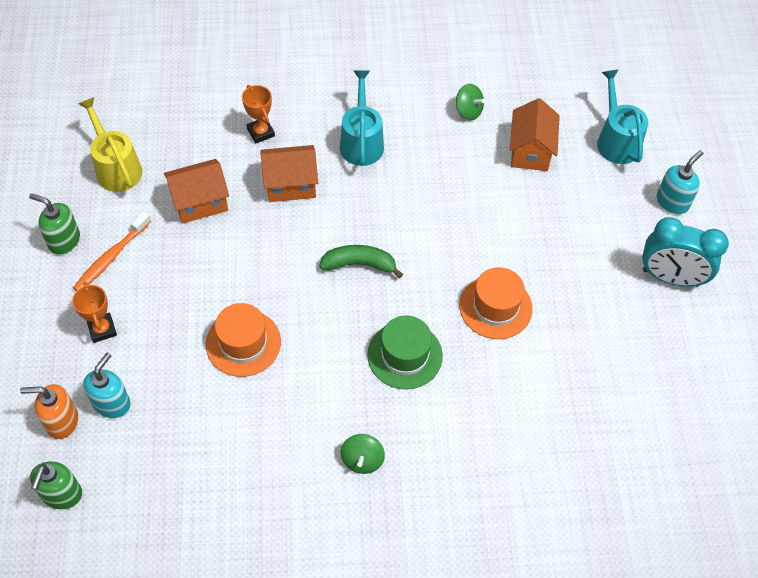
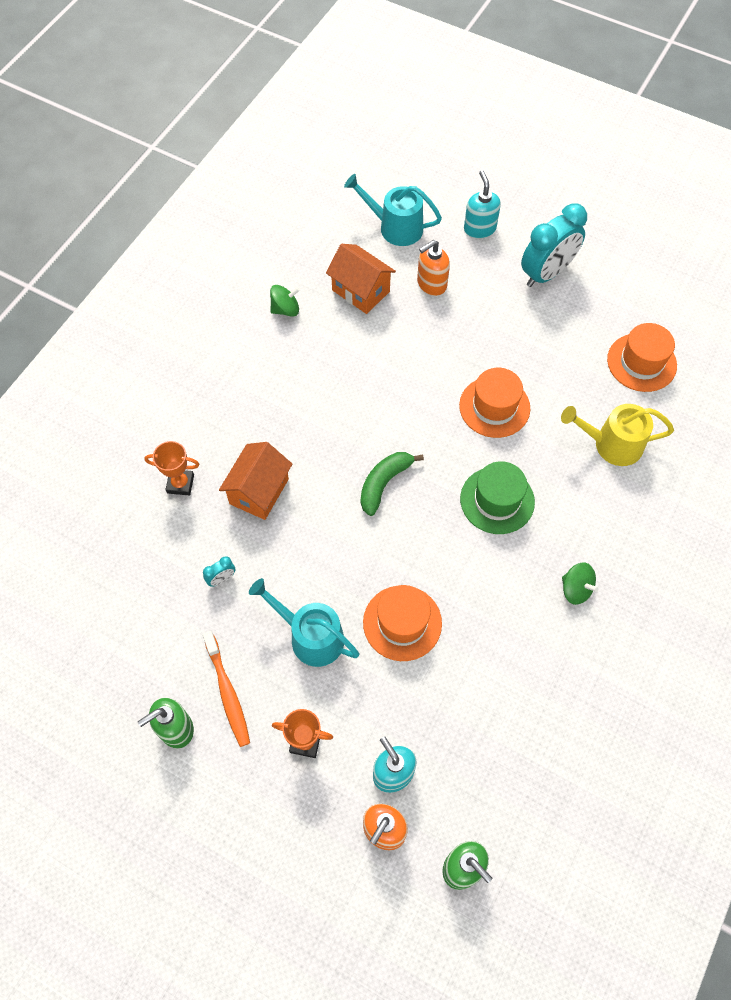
camera: 55 degrees left, 5 degrees up
yellow watering can [78,97,142,192] -> yellow watering can moved to [561,404,674,466]
orange house [164,159,229,224] -> turquoise clock [203,556,236,587]
turquoise watering can [340,70,384,166] -> turquoise watering can moved to [249,578,359,667]
none -> orange soap dispenser [417,240,450,296]
none -> orange hat [607,323,677,392]

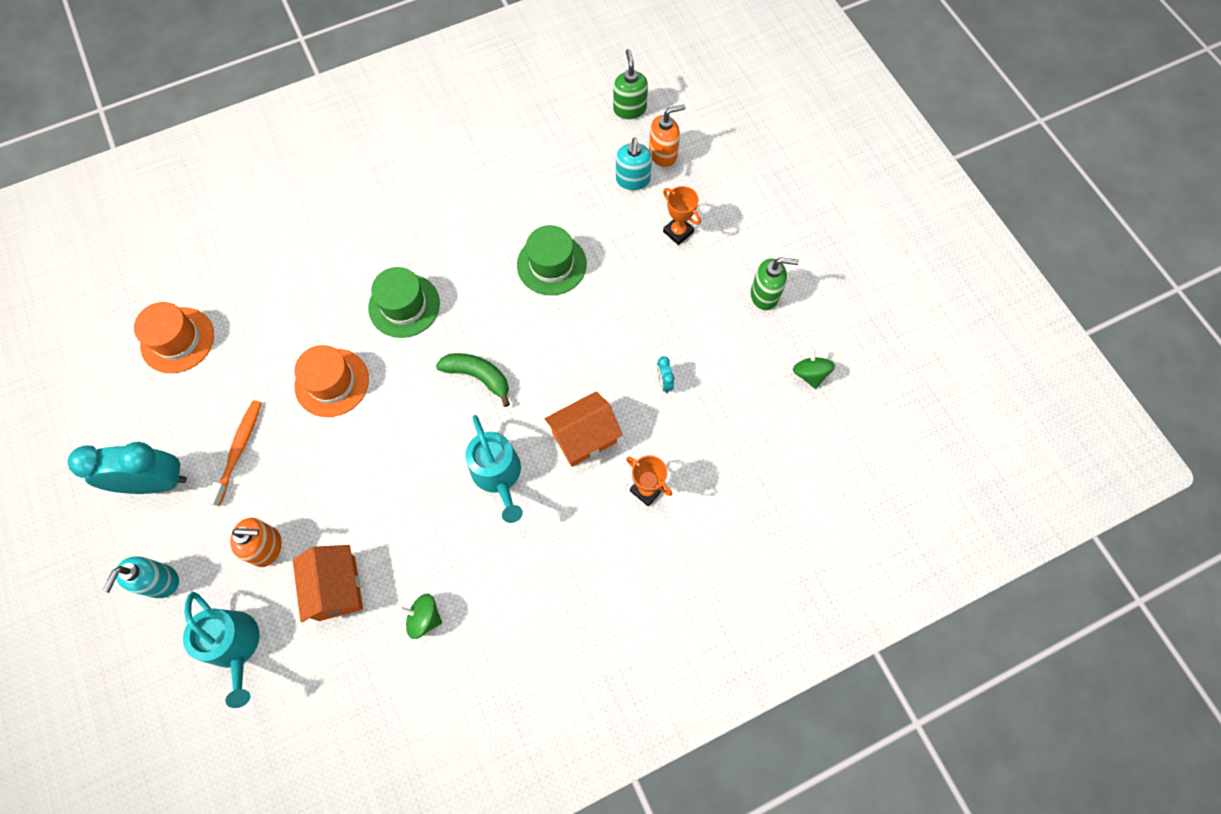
camera: 145 degrees left, 5 degrees up
turquoise clock [203,556,236,587] -> turquoise clock turned 105 degrees counterclockwise [656,356,674,393]
orange toothbrush [203,631,250,747] -> orange toothbrush moved to [205,400,262,506]
turquoise watering can [249,578,359,667] -> turquoise watering can moved to [466,415,523,523]
green banana [361,452,424,516] -> green banana turned 135 degrees counterclockwise [436,353,510,407]
orange hat [363,585,442,661] -> green hat [517,225,587,295]
yellow watering can [561,404,674,466] -> none
green spinning top [562,563,599,605] -> green spinning top moved to [793,347,835,389]

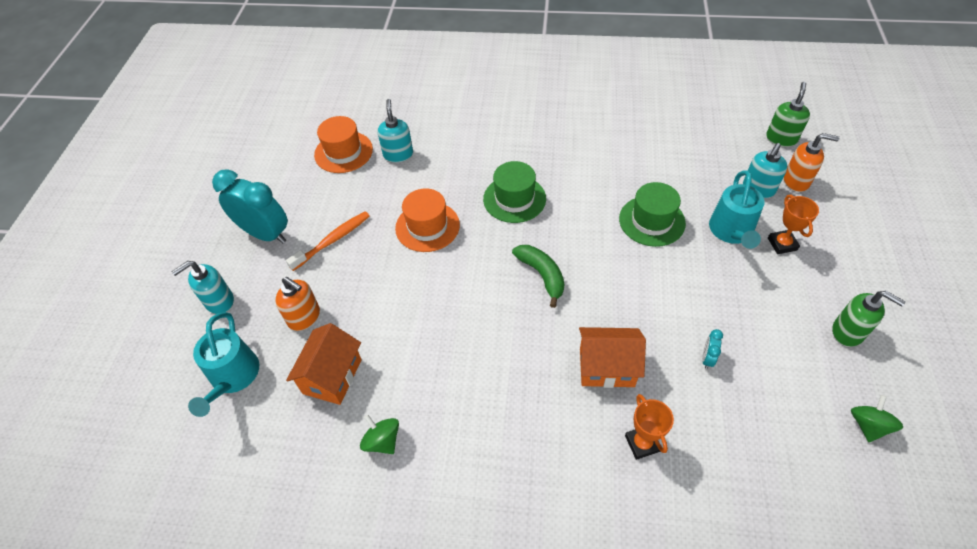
camera: 35 degrees right, 15 degrees down
turquoise watering can [466,415,523,523] -> turquoise watering can moved to [709,171,764,249]
none -> turquoise soap dispenser [378,99,413,162]

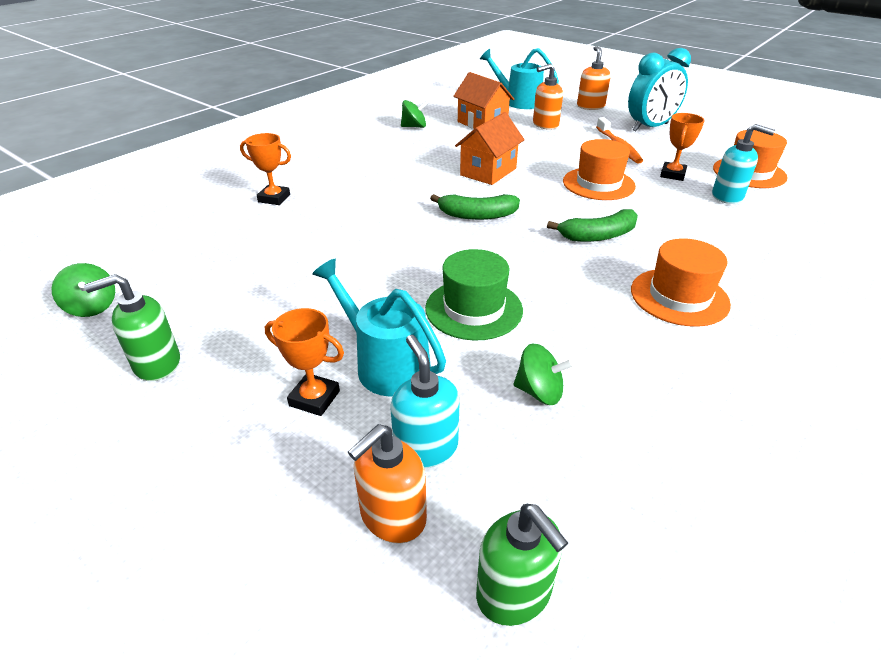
camera: 120 degrees right, 15 degrees down
turquoise soap dispenser [172,261,234,314] -> orange soap dispenser [577,46,611,110]
green hat [483,161,546,223] -> green banana [547,209,638,242]
orange house [579,327,646,388] -> orange house moved to [455,112,525,185]
turquoise clock [702,329,723,369] -> none
none -> green spinning top [514,343,574,405]
none -> orange hat [631,238,731,327]
none -> orange trophy [660,113,705,181]

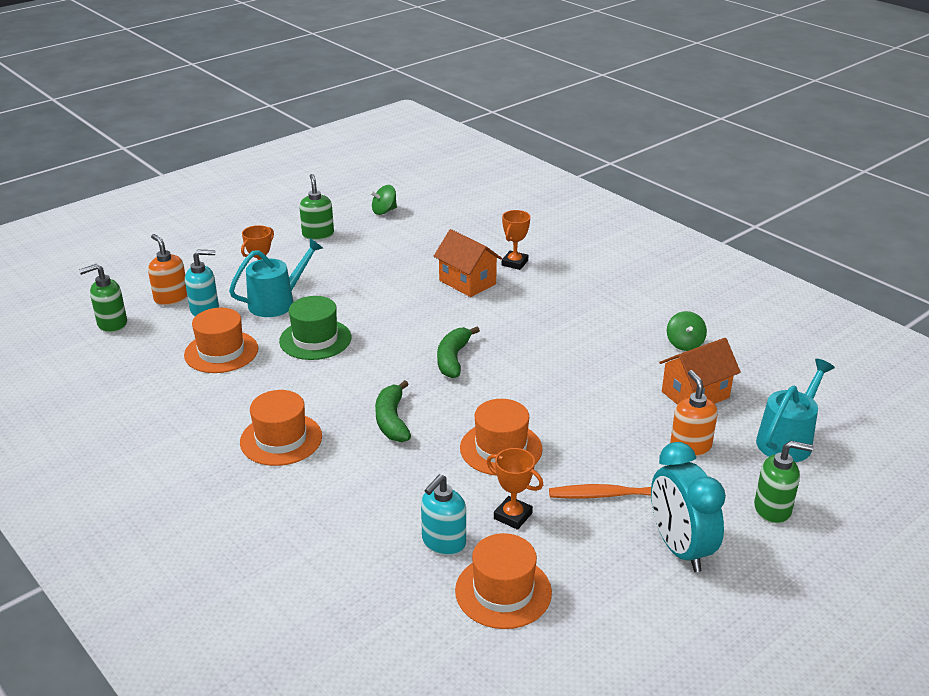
camera: 100 degrees right, 5 degrees down
orange house [455,112,525,185] -> orange house moved to [434,229,502,297]
green spinning top [514,343,574,405] -> orange hat [184,308,258,373]
orange soap dispenser [577,46,611,110] -> green soap dispenser [754,441,813,524]

